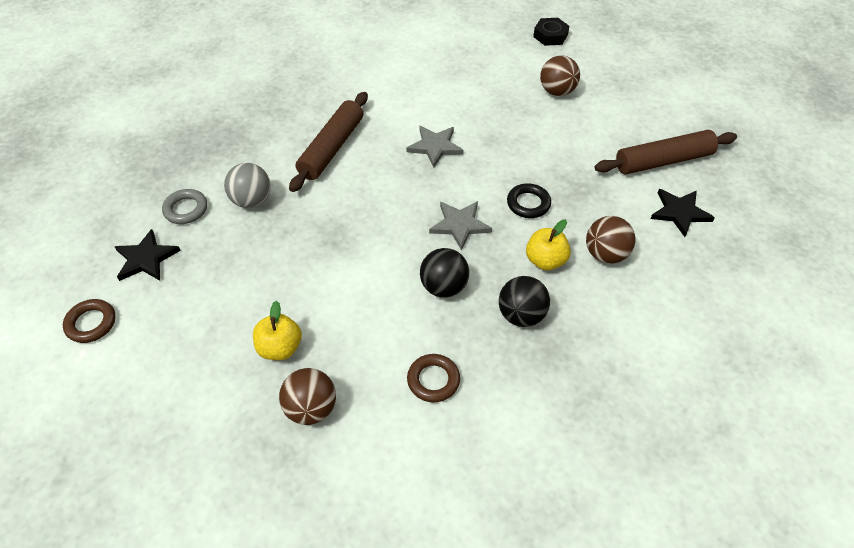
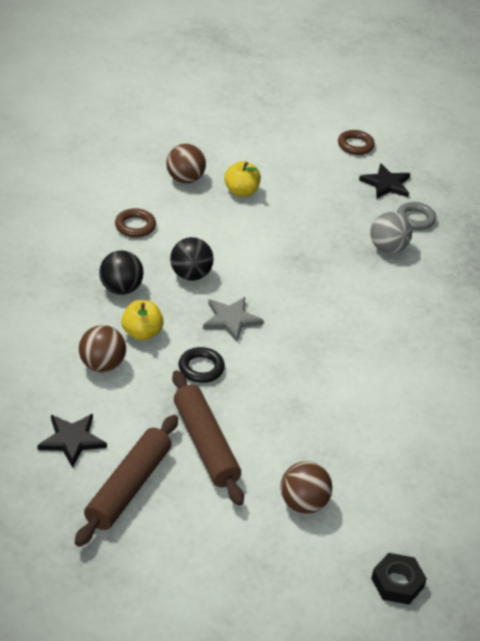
camera: 130 degrees right, 10 degrees down
brown rolling pin [289,92,368,192] -> brown rolling pin moved to [172,370,244,506]
grey star [406,126,464,167] -> none

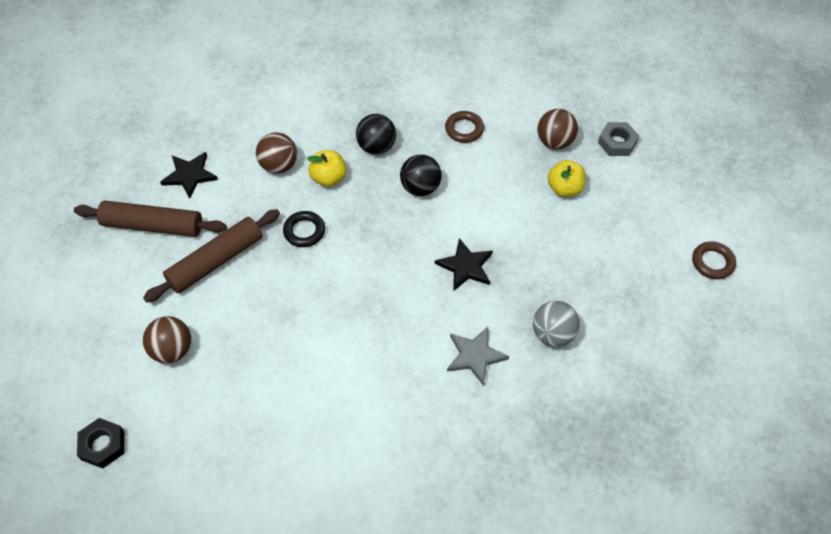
camera: 75 degrees right, 15 degrees up
grey star [203,297,264,342] -> grey star moved to [447,327,509,386]
black star [359,163,410,199] -> black star moved to [435,238,493,291]
grey ring [397,202,436,230] -> none
none -> grey nut [598,122,639,156]

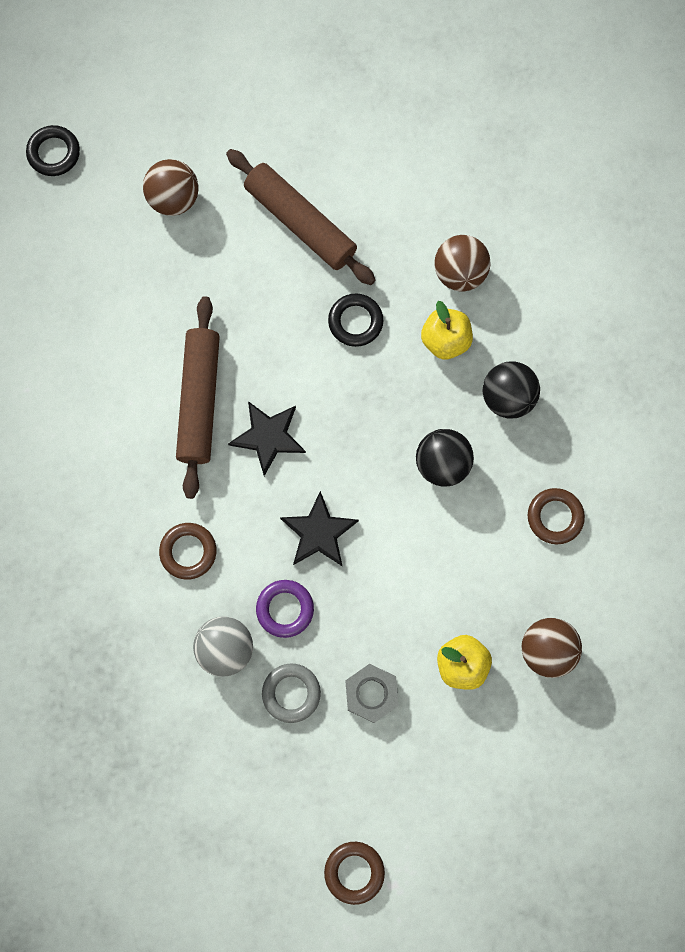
camera: 85 degrees right, 20 degrees up
brown rolling pin [74,201,227,237] -> brown rolling pin moved to [176,296,220,499]
black nut [77,418,124,469] -> black ring [26,125,80,176]
black star [160,152,218,199] -> black star moved to [228,401,306,476]
grey star [447,327,509,386] -> brown ring [159,523,217,580]
grey nut [598,122,639,156] -> grey nut moved to [345,664,399,723]
none -> purple ring [256,580,314,638]
none -> grey ring [262,664,321,723]

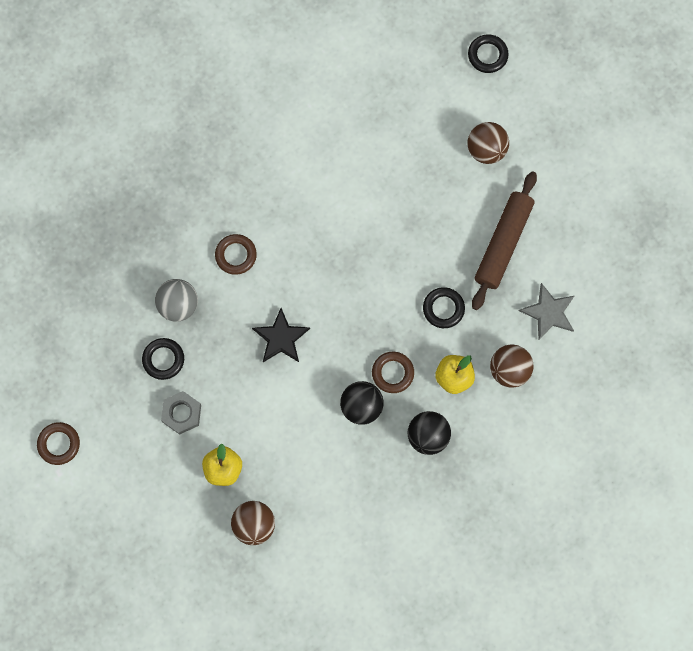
camera: 70 degrees right, 0 degrees up
brown rolling pin [176,296,220,499] -> none
black star [228,401,306,476] -> none
purple ring [256,580,314,638] -> none
grey ring [262,664,321,723] -> black ring [142,338,184,380]
brown ring [528,488,585,544] -> brown ring moved to [372,352,414,393]
none -> grey star [519,283,574,340]

